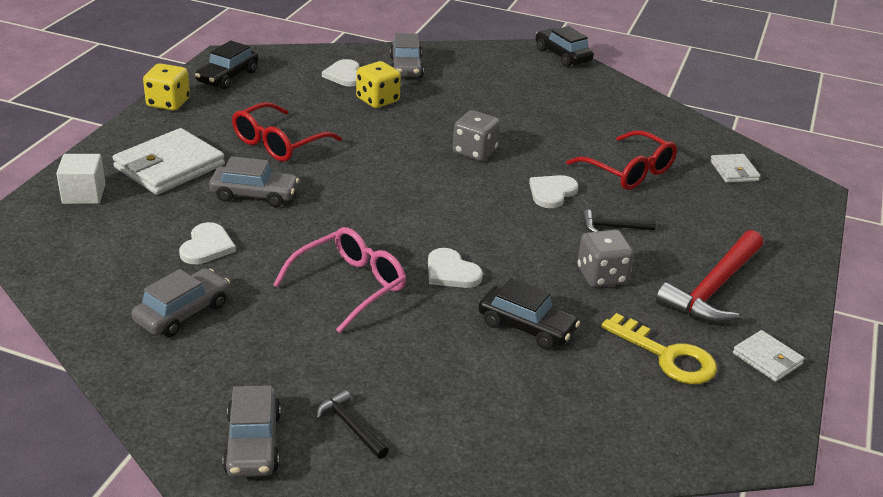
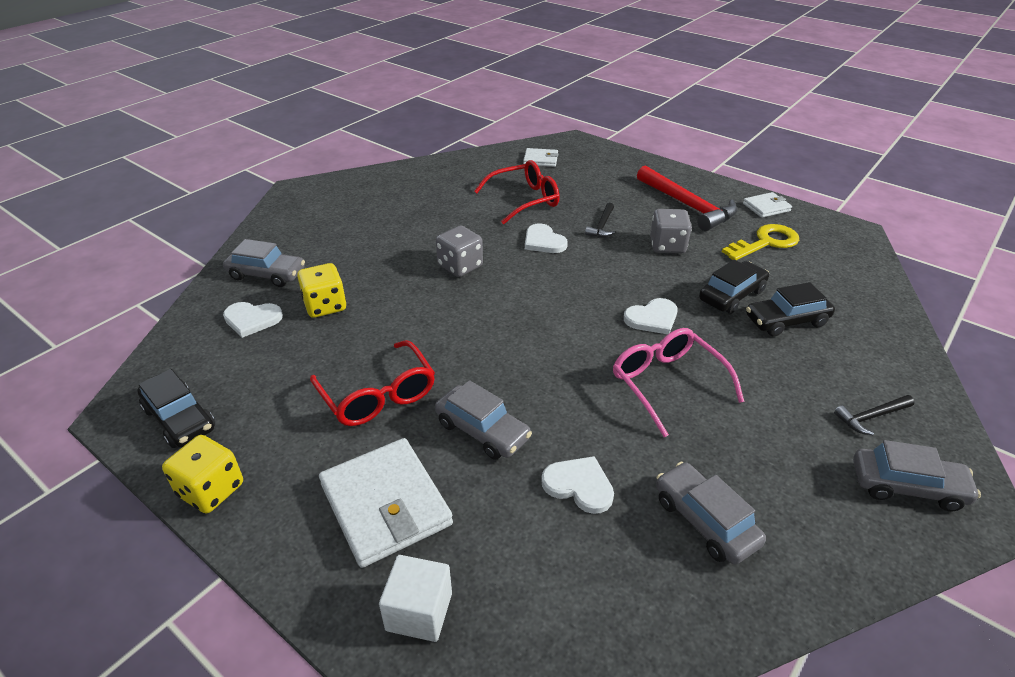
camera: 70 degrees left, 5 degrees up
grey car [209,156,299,207] -> grey car turned 105 degrees clockwise [435,380,532,460]
black car [536,26,594,67] -> black car moved to [746,282,835,336]

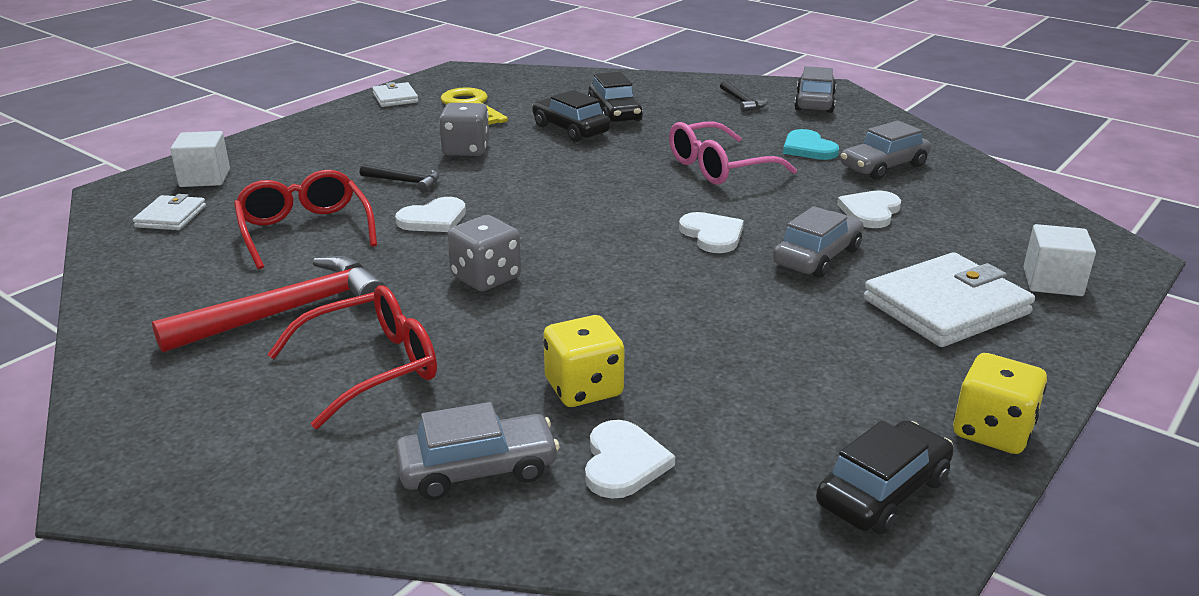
camera: 90 degrees left, 10 degrees down
grey car [223,239,305,287] -> grey car turned 60 degrees clockwise [395,402,560,500]
red glasses [310,340,435,426] -> red glasses moved to [267,285,437,429]
white heart [624,298,678,334] -> white heart moved to [679,212,744,253]
red hammer [637,165,737,231] -> red hammer moved to [152,256,386,353]
none -> white cube [170,131,230,187]
none -> turquoise heart [783,129,839,160]

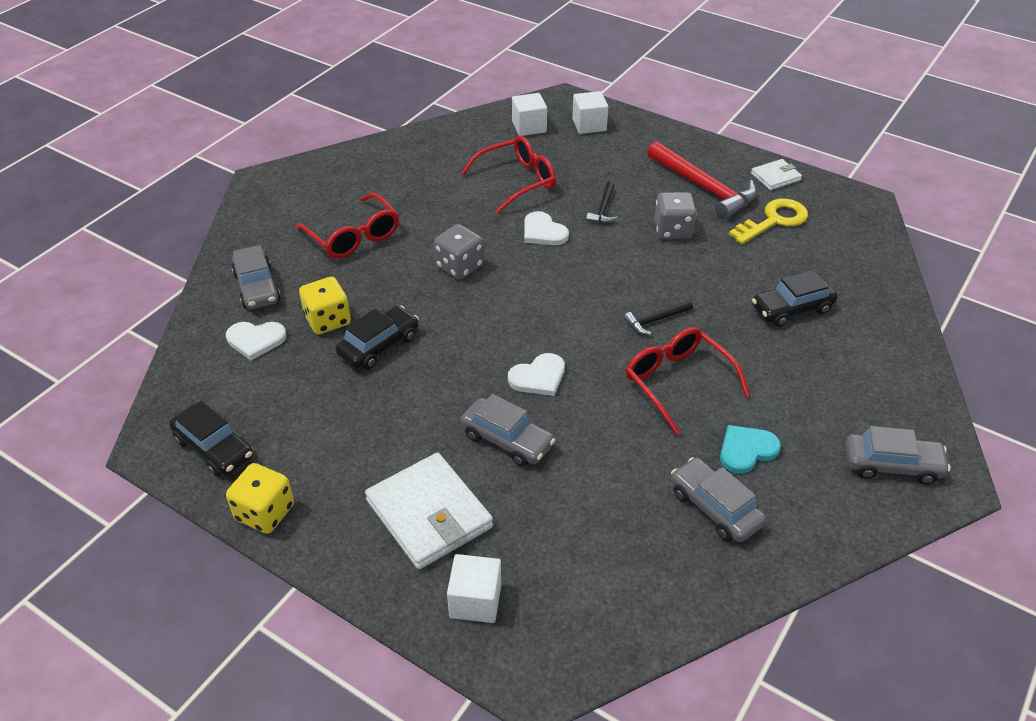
camera: 85 degrees right, 15 degrees up
white wallet [133,194,206,230] -> white cube [512,93,547,136]
red hammer [152,256,386,353] -> red hammer moved to [647,141,757,220]
black car [532,90,610,142] -> black car moved to [336,305,419,369]
pink glasses [669,122,797,185] -> red glasses [626,327,750,435]
black hammer [720,81,768,112] -> black hammer moved to [624,300,693,335]
white heart [837,191,901,228] -> none

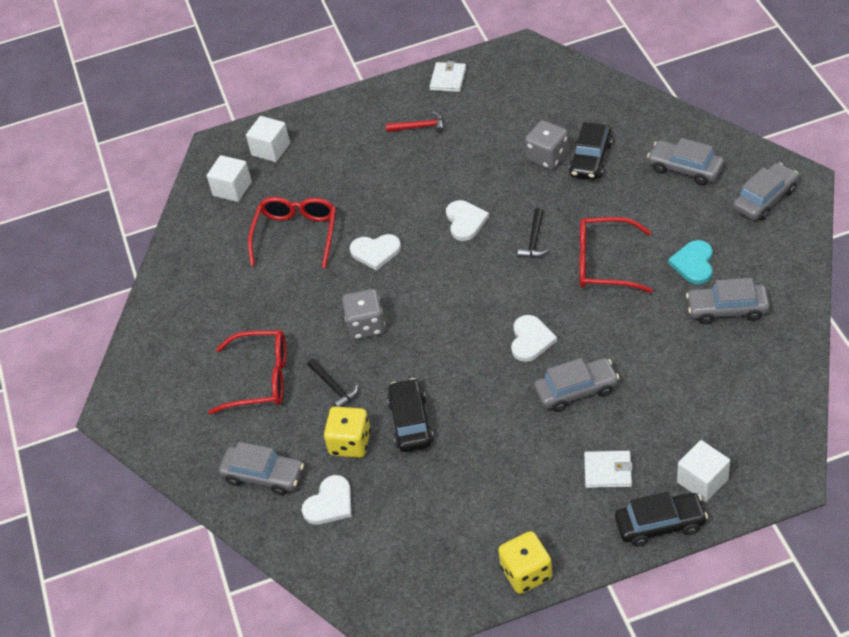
camera: 45 degrees left, 5 degrees up
black car [169,401,253,477] -> black car moved to [615,492,708,547]
white wallet [365,453,493,569] -> white wallet [584,451,633,488], size x0.52
black hammer [586,182,618,223] -> black hammer moved to [307,358,358,407]
red hammer [647,141,757,220] -> red hammer [386,111,444,133], size x0.49
grey dice [654,192,697,239] -> grey dice moved to [525,120,569,170]
yellow key [729,199,808,244] -> none
none -> white heart [446,200,489,241]
none -> grey car [647,138,724,185]

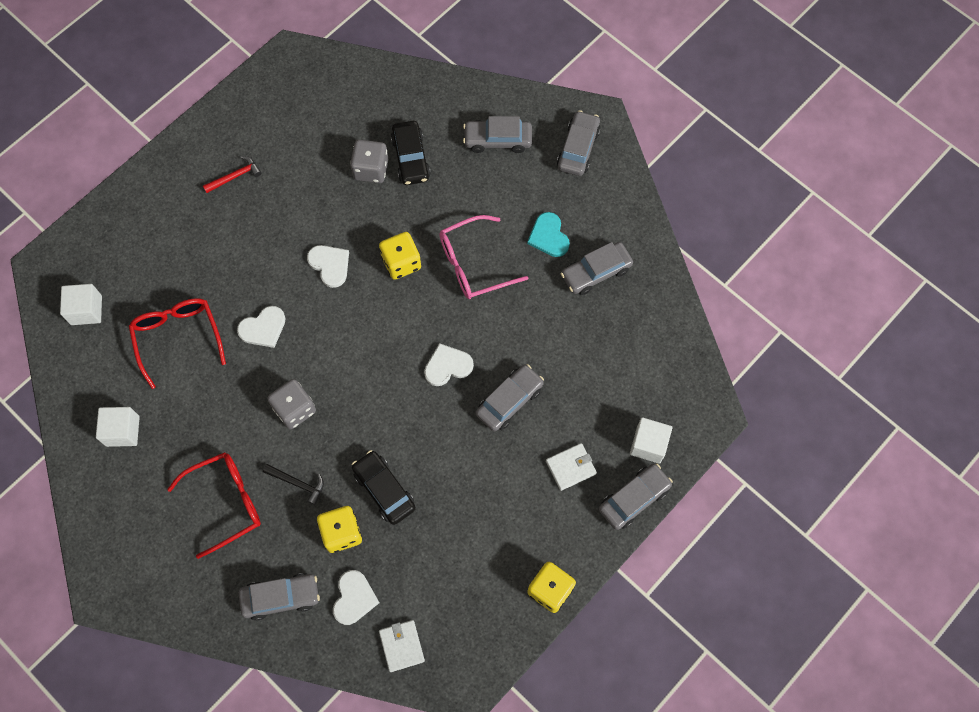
camera: 35 degrees left, 20 degrees up
white cube [246,116,290,162] -> white cube moved to [96,407,140,447]
white wallet [430,61,466,92] -> white wallet moved to [379,620,425,672]
white heart [511,315,557,362] -> white heart turned 90 degrees counterclockwise [424,343,474,386]
black hammer [518,208,549,258] -> yellow dice [379,232,421,280]
red glasses [580,217,653,293] -> pink glasses [439,215,528,299]
black car [615,492,708,547] -> grey car [599,464,673,530]

